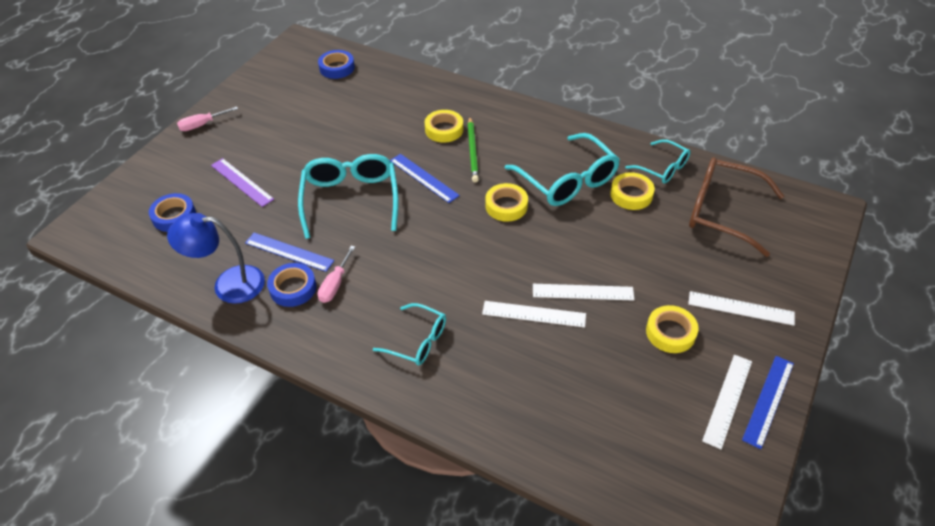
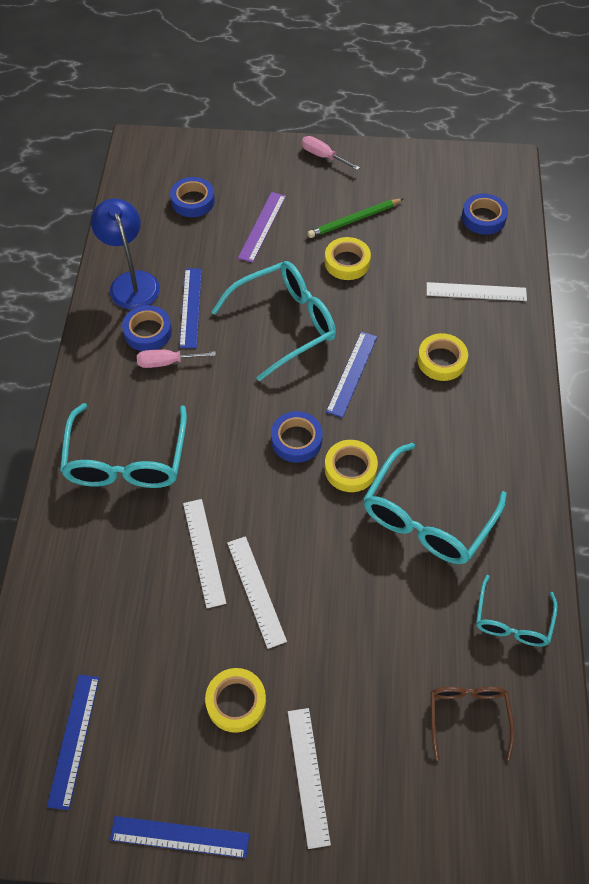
camera: 65 degrees right, 10 degrees up
turquoise glasses [373,303,446,365] -> turquoise glasses [60,403,187,488], size x1.71
green pencil [467,117,479,183] -> green pencil moved to [307,198,404,238]
yellow tape [610,172,655,210] -> yellow tape moved to [325,237,371,280]
brown glasses [689,157,784,257] -> brown glasses [431,687,515,760], size x0.58
white ruler [702,355,752,449] -> white ruler moved to [427,282,527,301]
none -> blue ruler [47,675,99,810]
none -> blue tape [271,411,323,463]

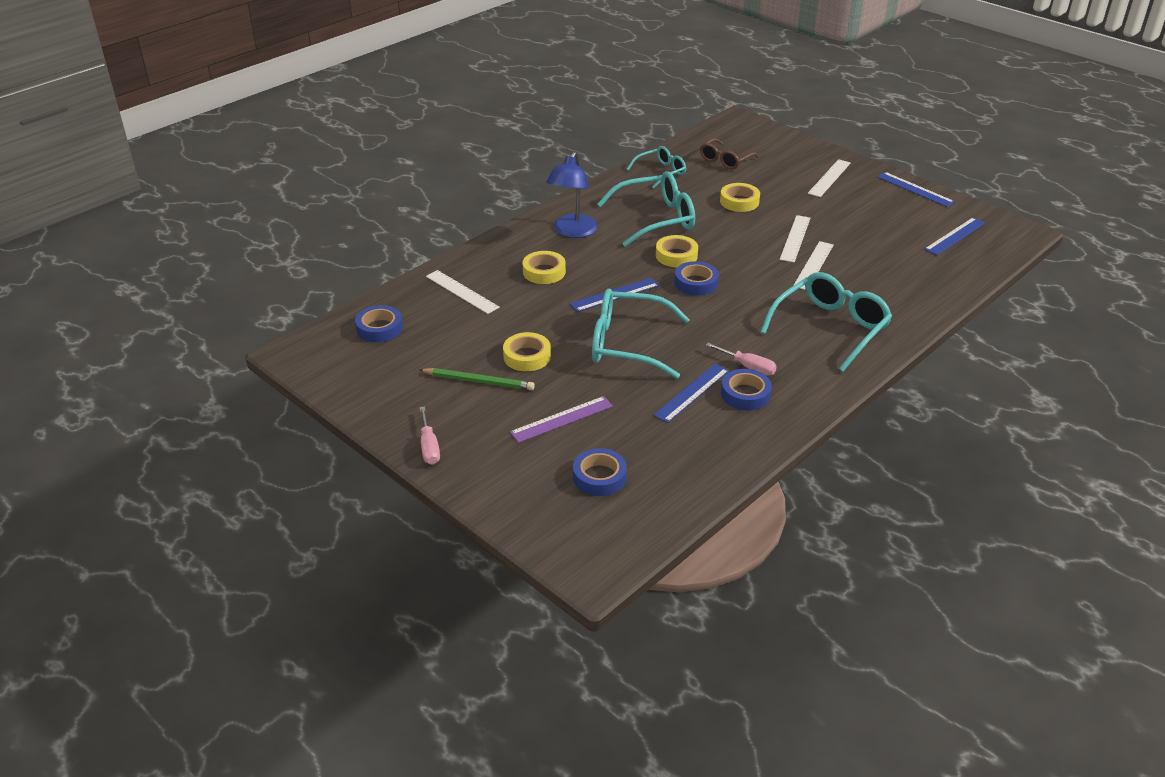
camera: 140 degrees left, 20 degrees down
blue lamp [91,198,160,309] -> blue lamp moved to [546,152,597,238]
yellow tape [205,668,266,733] -> yellow tape moved to [720,183,760,212]

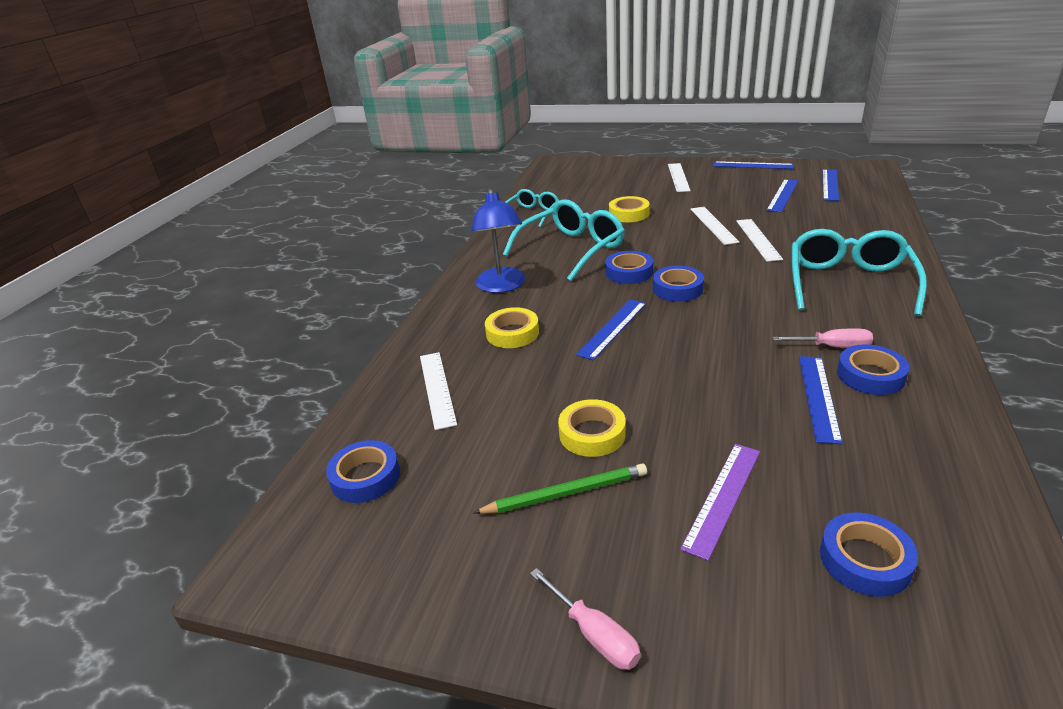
camera: 25 degrees left, 5 degrees down
white ruler [426,270,500,314] -> white ruler turned 60 degrees clockwise [420,352,457,430]
turquoise glasses [592,289,690,379] -> none
yellow tape [656,235,698,267] -> blue tape [605,251,653,284]
brown glasses [700,138,759,169] -> none
none -> blue ruler [766,179,798,212]

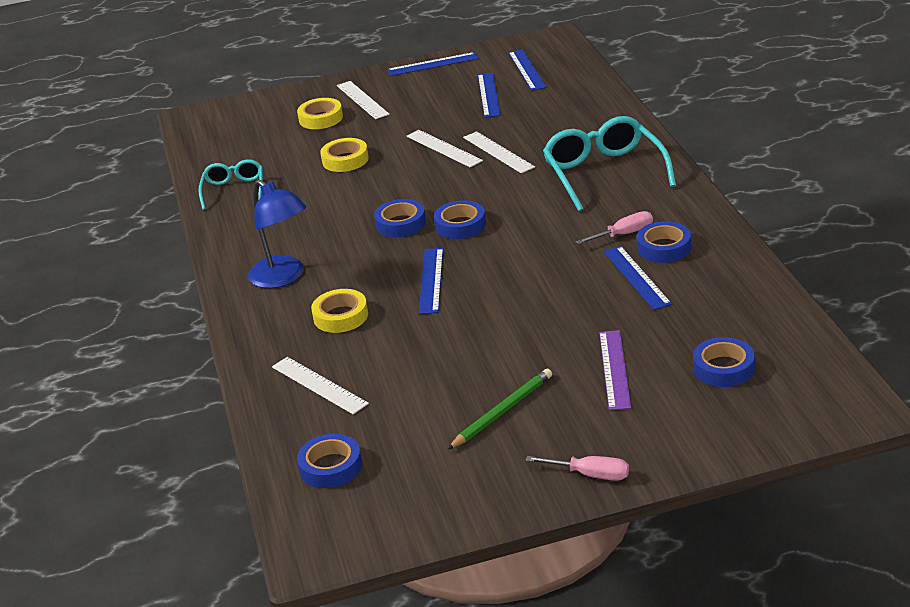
camera: 30 degrees left, 0 degrees up
turquoise glasses [503,199,625,281] -> none
yellow tape [558,399,626,457] -> yellow tape moved to [297,98,343,129]

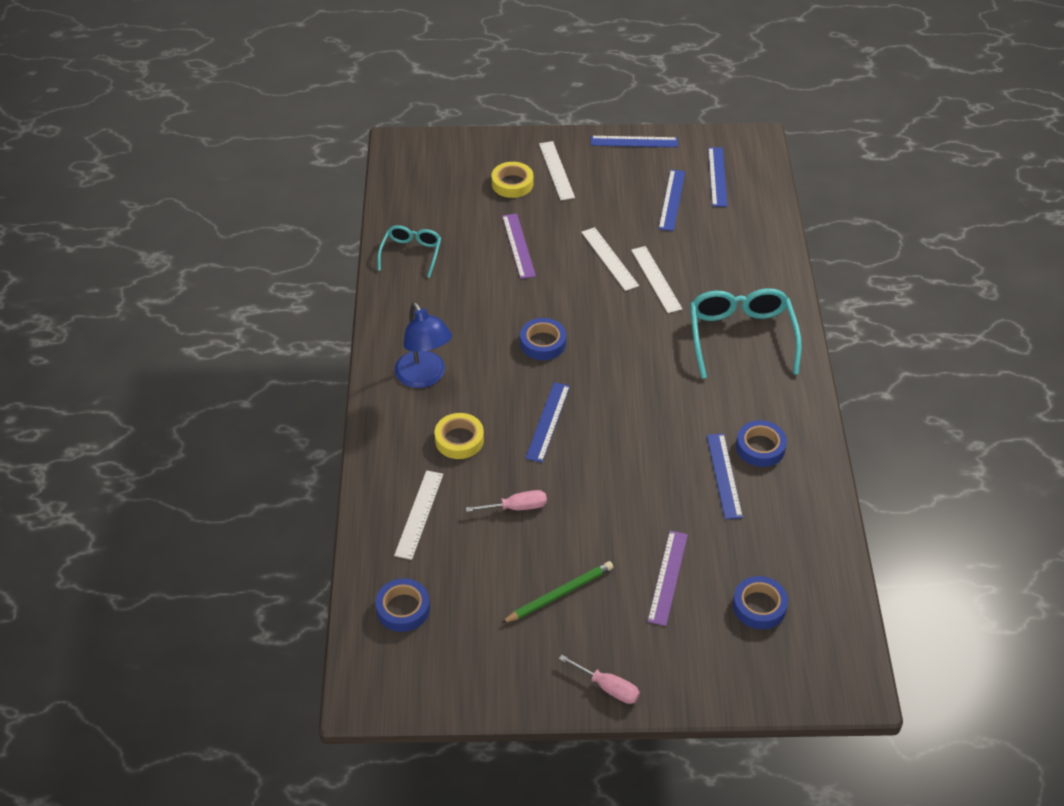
camera: 10 degrees right, 15 degrees up
white ruler [272,357,369,414] -> white ruler turned 45 degrees clockwise [394,470,443,560]
yellow tape [320,138,369,172] -> purple ruler [502,213,536,279]
blue tape [434,200,486,239] -> none
pink screwdriver [576,211,653,244] -> pink screwdriver moved to [466,490,547,512]

